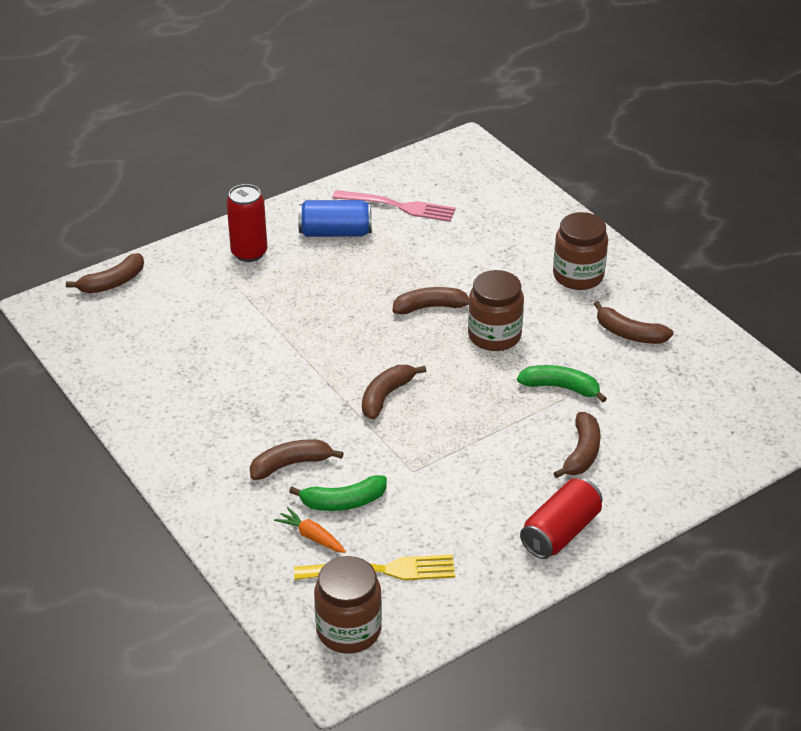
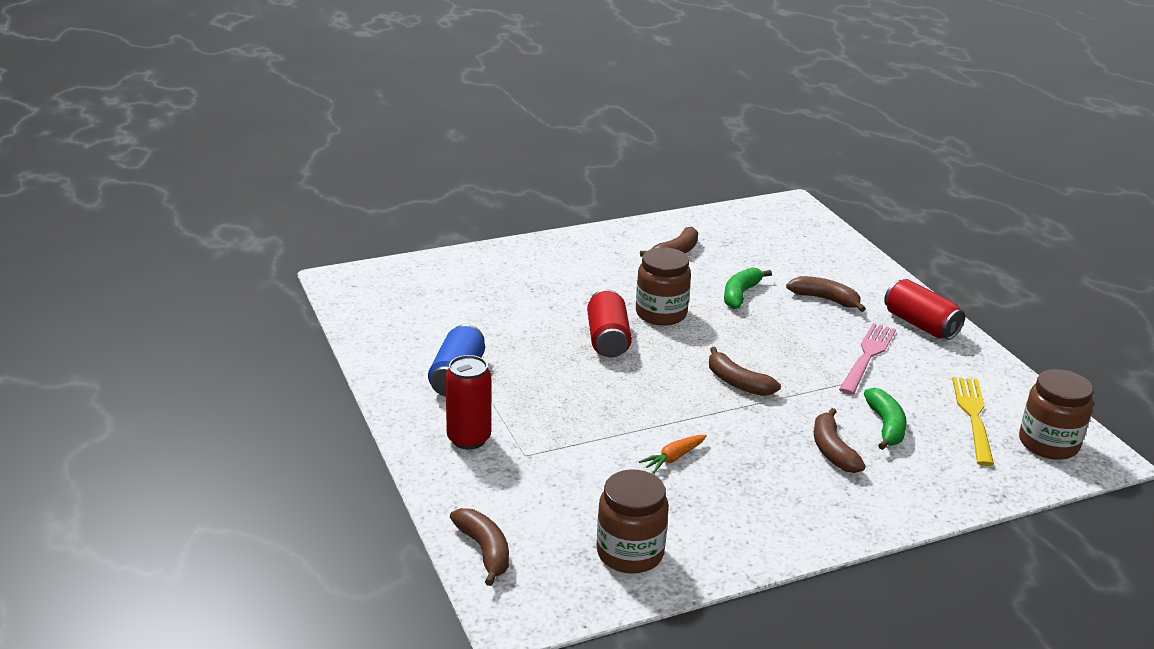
camera: 80 degrees left, 10 degrees down
orange carrot [274,507,346,553] -> orange carrot moved to [639,435,707,473]
pink fork [332,190,456,222] -> pink fork moved to [839,323,896,395]
brown banana [393,287,469,315] -> red can [587,289,632,357]
brown jar [553,212,608,290] -> brown jar moved to [597,469,669,574]

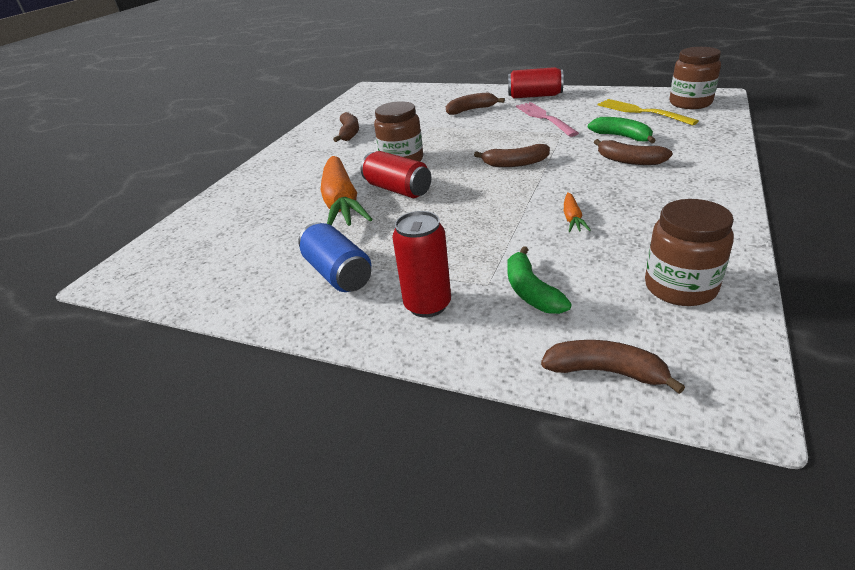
camera: 40 degrees left, 5 degrees up
green banana [724,267,772,309] -> green banana moved to [507,246,572,314]
none -> orange carrot [320,156,372,226]

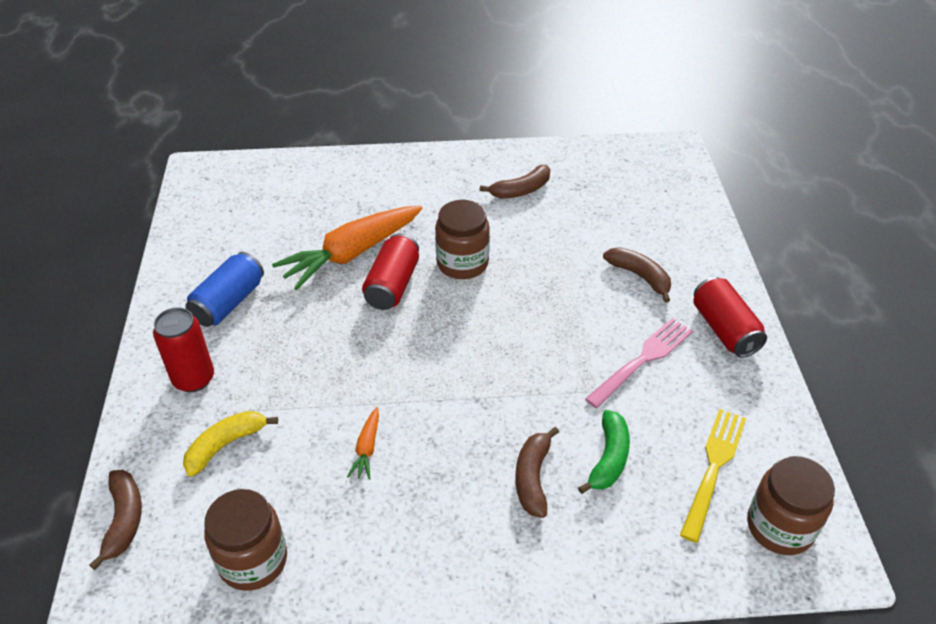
camera: 60 degrees right, 10 degrees up
brown banana [474,144,550,167] -> none
green banana [507,246,572,314] -> yellow banana [183,411,278,477]
orange carrot [564,192,591,232] -> orange carrot turned 60 degrees counterclockwise [347,407,379,480]

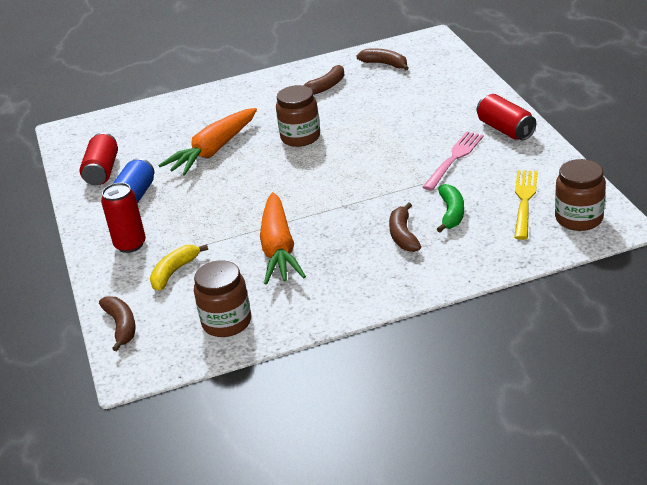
camera: 10 degrees left, 10 degrees down
orange carrot [347,407,379,480] -> orange carrot [260,192,306,285], size x2.33
red can [362,234,419,310] -> red can moved to [80,133,118,185]
brown banana [603,247,671,302] -> brown banana moved to [356,48,408,70]

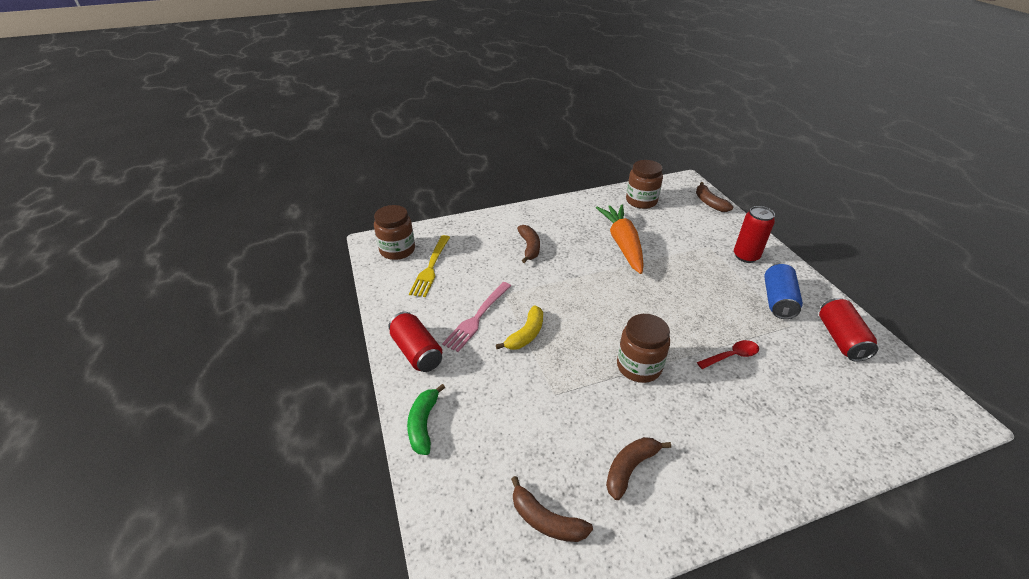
camera: 175 degrees right, 5 degrees up
yellow banana [150,244,208,291] -> yellow banana moved to [496,305,543,350]
orange carrot [158,108,257,176] -> red spoon [697,340,759,369]
green banana [437,184,464,232] -> green banana moved to [407,384,445,455]

